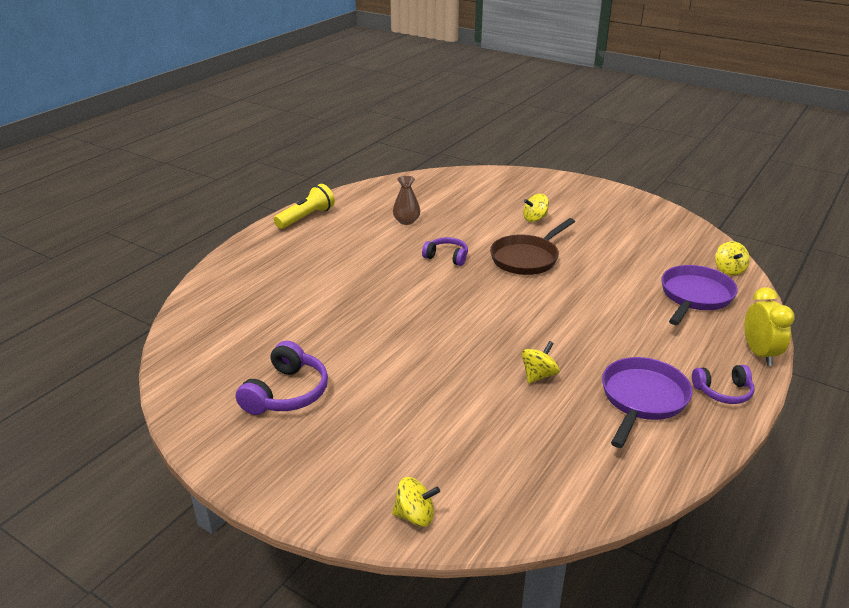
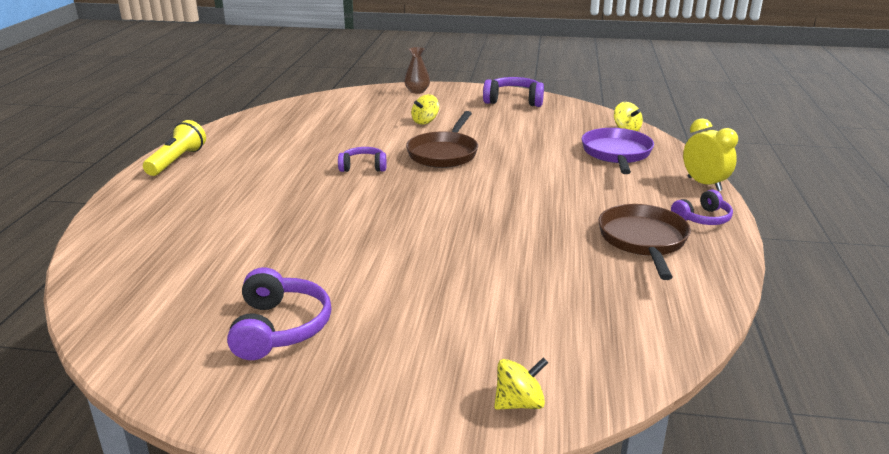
camera: 25 degrees left, 5 degrees down
brown vase [393,176,420,225] -> brown vase moved to [404,47,430,94]
yellow spinning top [522,341,560,383] -> none
purple pan [602,357,692,448] -> brown pan [598,204,691,280]
none -> purple headphones [483,77,544,107]

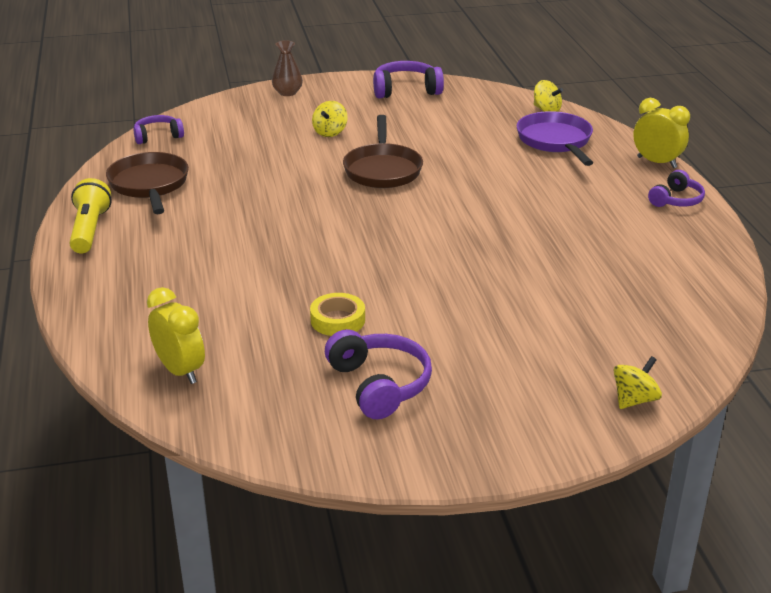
camera: 20 degrees left, 5 degrees up
purple headphones [338,147,387,172] -> purple headphones moved to [133,115,184,144]
brown pan [598,204,691,280] -> brown pan moved to [106,152,189,214]
none -> yellow clock [147,287,205,384]
none -> yellow tape [310,293,365,336]

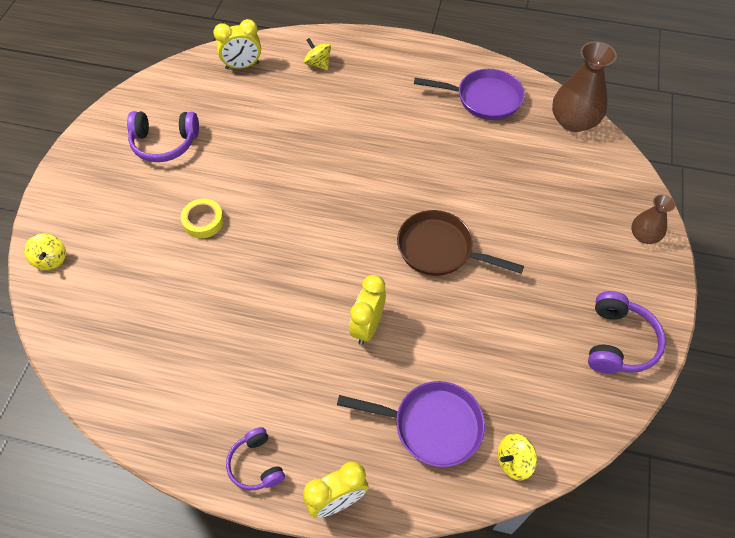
camera: 115 degrees right, 25 degrees up
yellow flashlight [70,178,112,253] -> none
brown pan [106,152,189,214] -> purple pan [414,69,525,120]
purple headphones [133,115,184,144] -> brown vase [552,41,617,132]
yellow tape [310,293,365,336] -> yellow tape moved to [181,199,224,238]
yellow spinning top [312,101,348,137] -> yellow spinning top moved to [304,38,331,70]
none -> yellow clock [349,275,386,345]

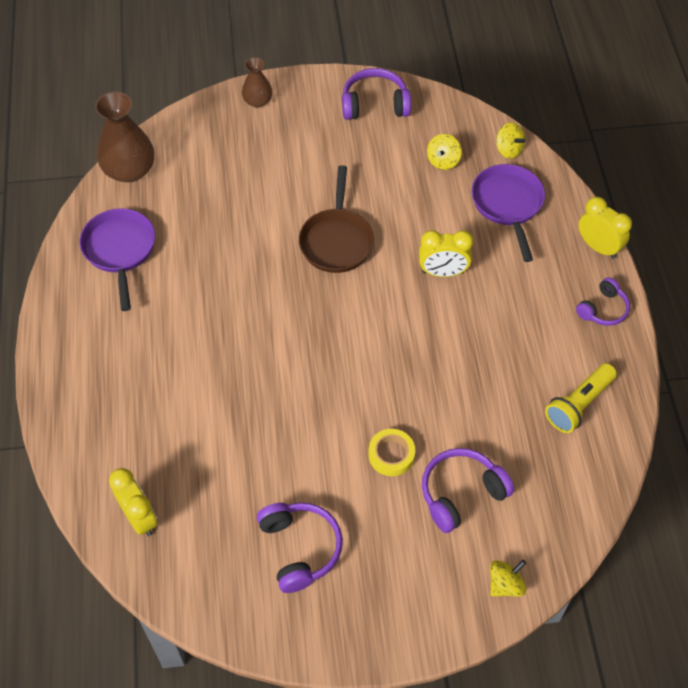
camera: 110 degrees left, 0 degrees up
yellow spinning top [304,38,331,70] -> yellow spinning top moved to [427,134,462,170]
none -> purple headphones [422,448,514,533]
none -> yellow flashlight [545,363,617,433]

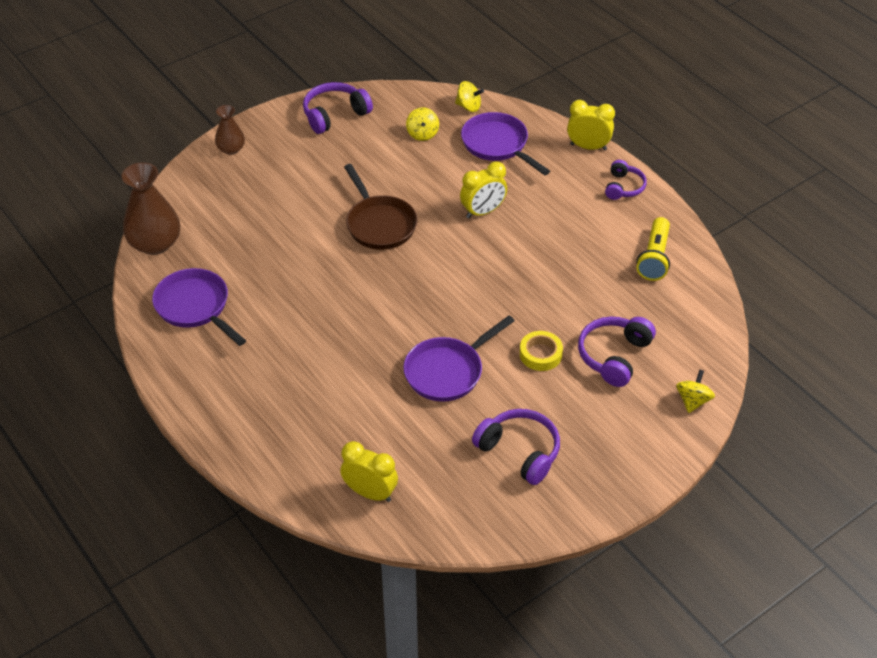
camera: 30 degrees left, 10 degrees down
none -> purple pan [403,315,515,402]

